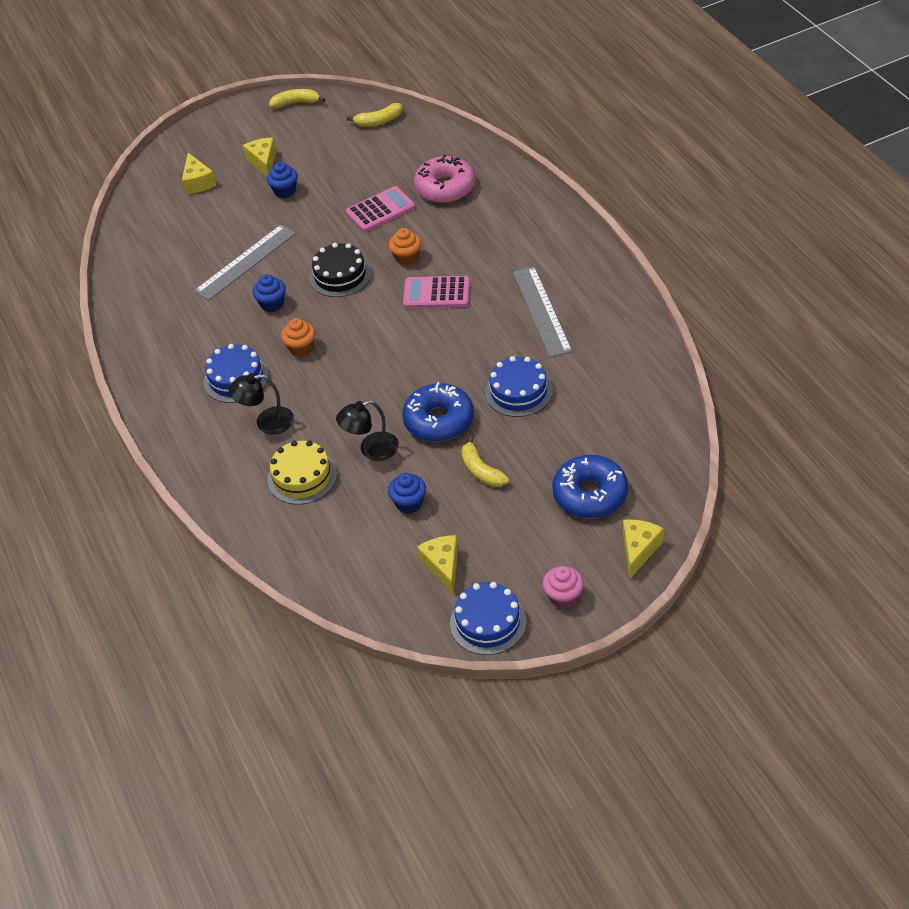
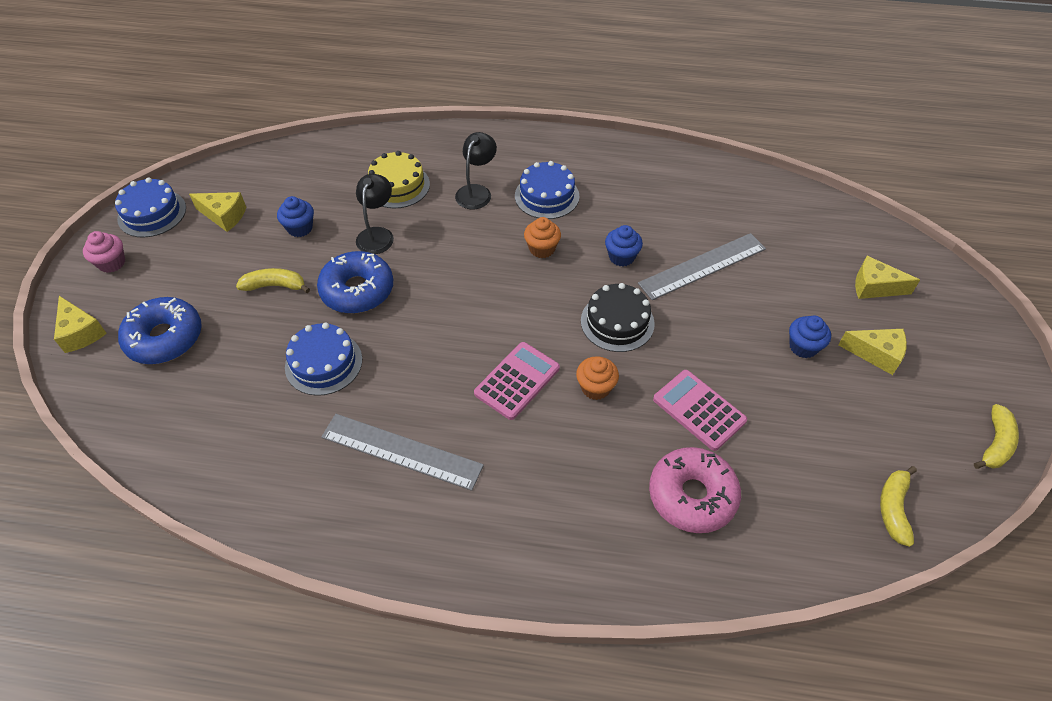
camera: 120 degrees right, 5 degrees up
grey ruler [194,224,296,300] -> grey ruler turned 75 degrees clockwise [638,233,766,300]
pink calculator [346,186,415,232] -> pink calculator turned 135 degrees clockwise [653,370,747,451]

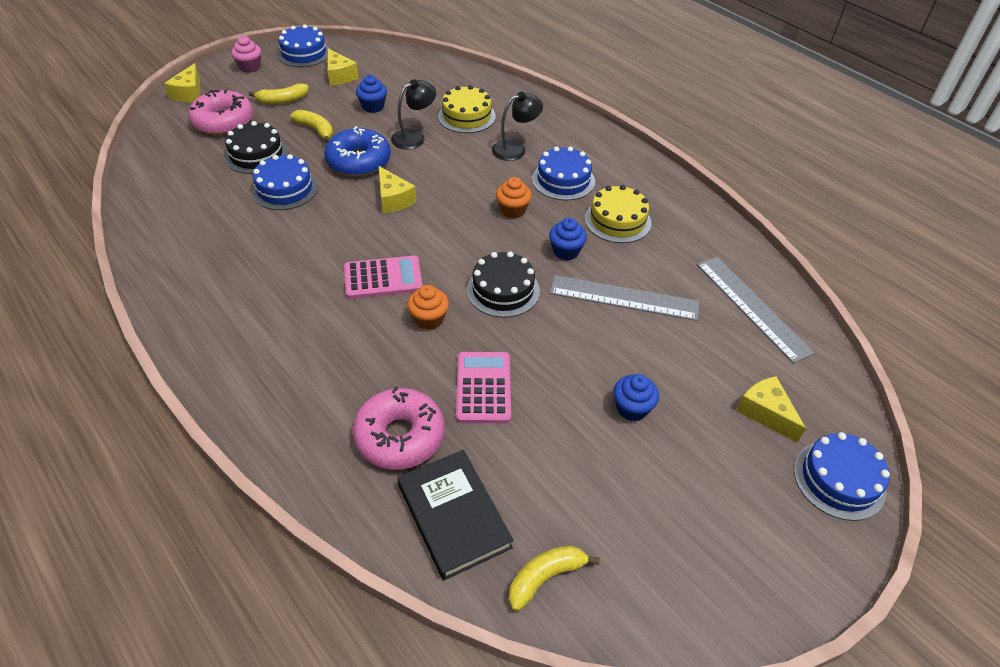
camera: 40 degrees right, 5 degrees down
blue donut [118,297,202,364] -> pink donut [188,89,254,135]
grey ruler [321,414,484,491] -> grey ruler moved to [697,257,815,364]
yellow cheese [838,329,907,375] -> yellow cheese moved to [379,166,416,213]
yellow banana [974,404,1019,469] -> yellow banana moved to [248,83,309,104]
none -> black cake [224,121,288,174]
none -> black book [398,450,514,580]
none -> yellow cake [585,185,651,243]
none -> blue cake [794,432,890,521]

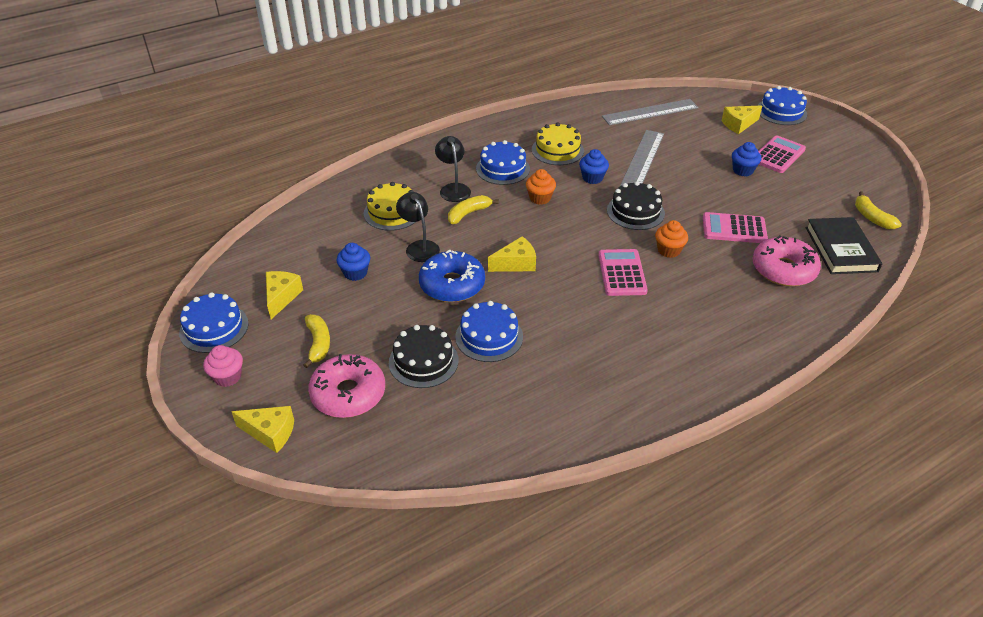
camera: 80 degrees left, 5 degrees down
yellow banana [290,110,333,143] -> yellow banana moved to [448,195,499,224]
yellow cheese [327,48,359,86] -> yellow cheese turned 60 degrees counterclockwise [266,271,303,319]
black book [398,450,514,580] -> black book turned 75 degrees counterclockwise [806,217,882,274]
none -> pink calculator [758,135,806,173]

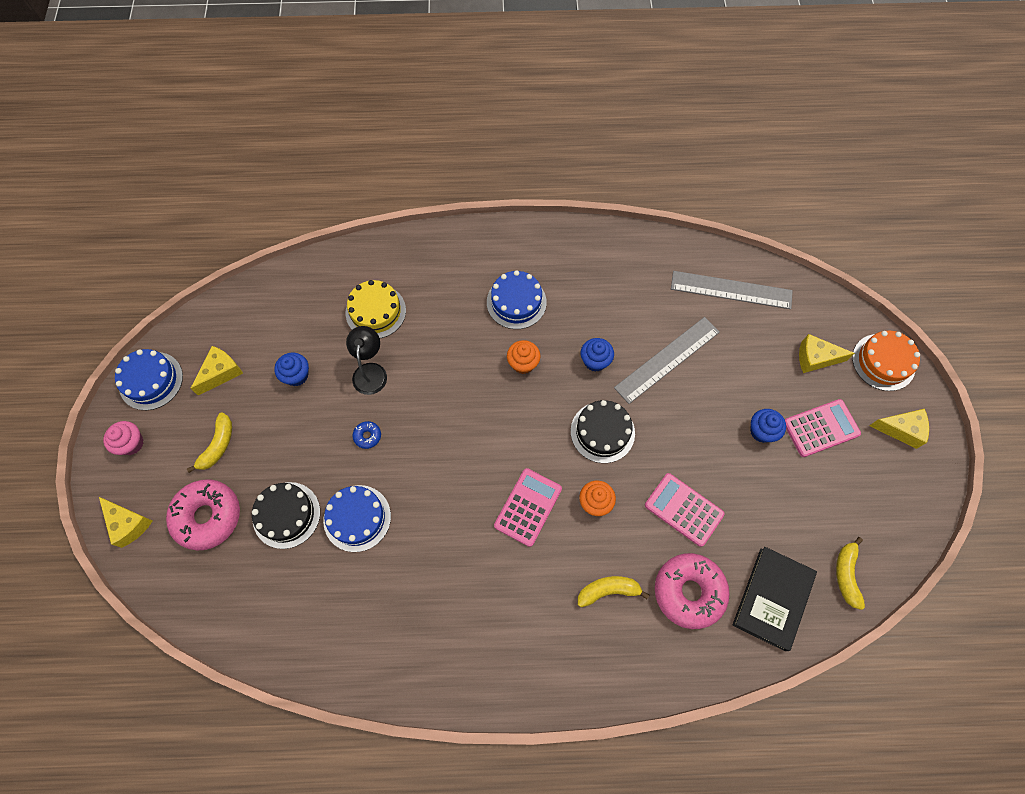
camera: 30 degrees right, 25 degrees up
blue donut [419,250,485,302] -> blue donut [352,421,381,449], size x0.42
black lamp [435,136,471,202] -> none
yellow banana [448,195,499,224] -> yellow banana moved to [578,576,649,607]
yellow cheese [488,236,536,272] -> yellow cheese moved to [869,409,929,449]
yellow cake [532,122,584,165] -> none
blue cake [757,86,807,125] -> orange cake [852,331,920,391]

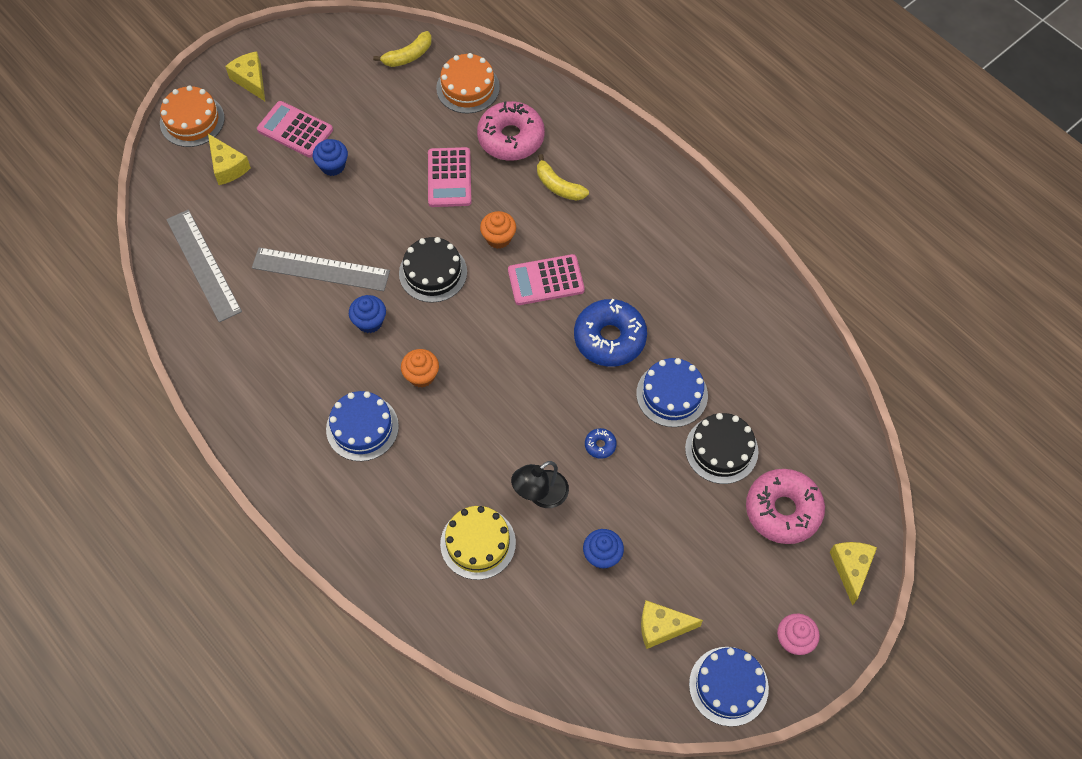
camera: 130 degrees left, 5 degrees down
yellow banana [187,412,232,473] -> none
black book [732,547,817,651] -> orange cake [436,53,500,114]
none -> blue donut [574,299,647,367]

